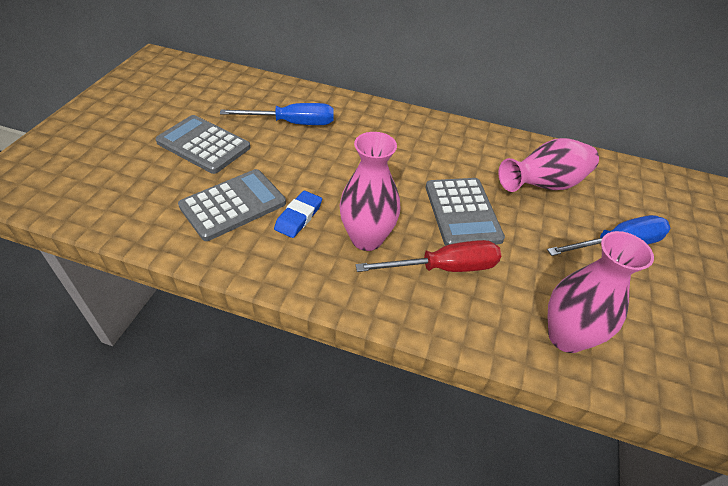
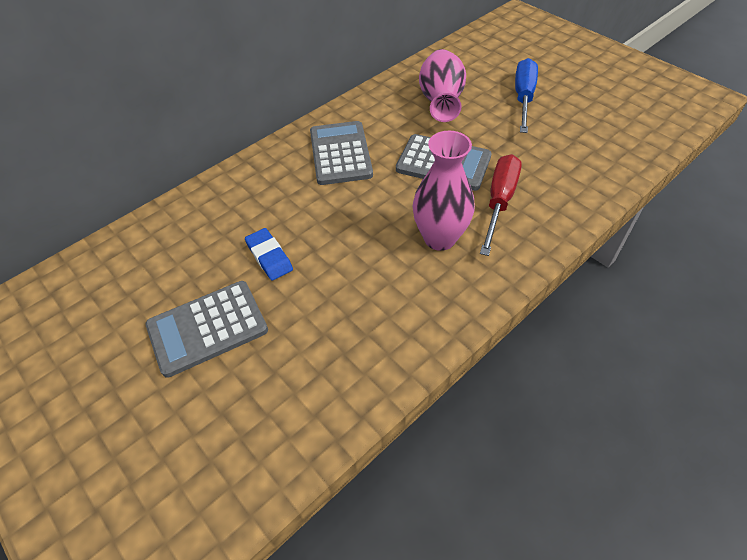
camera: 55 degrees left, 5 degrees up
grey calculator [178,169,286,241] -> grey calculator moved to [310,121,373,185]
blue screwdriver [220,103,333,125] -> none
blue eraser [274,191,322,238] -> blue eraser moved to [245,228,293,281]
pink vase [548,231,654,353] -> none

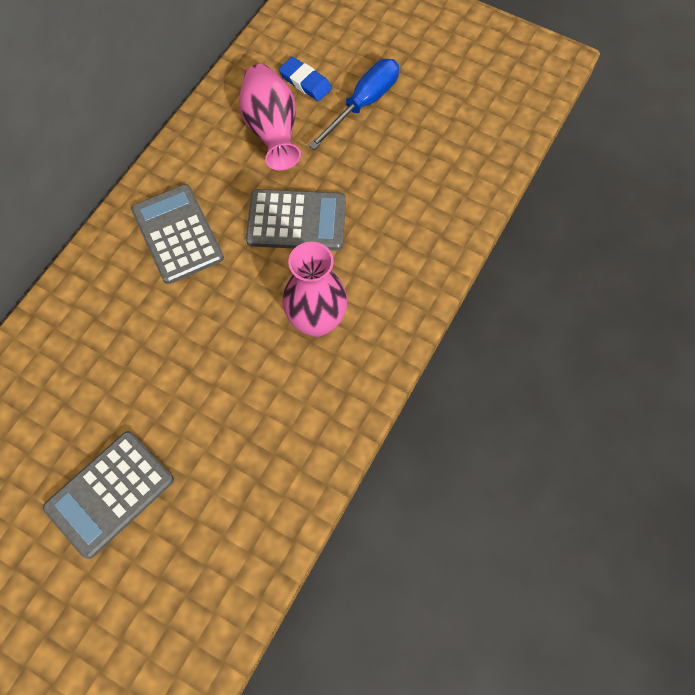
camera: 20 degrees left, 15 degrees up
blue eraser [245,228,293,281] -> blue eraser moved to [279,57,332,101]
red screwdriver [480,154,522,256] -> none
blue screwdriver [515,58,538,133] -> blue screwdriver turned 45 degrees clockwise [308,59,399,150]

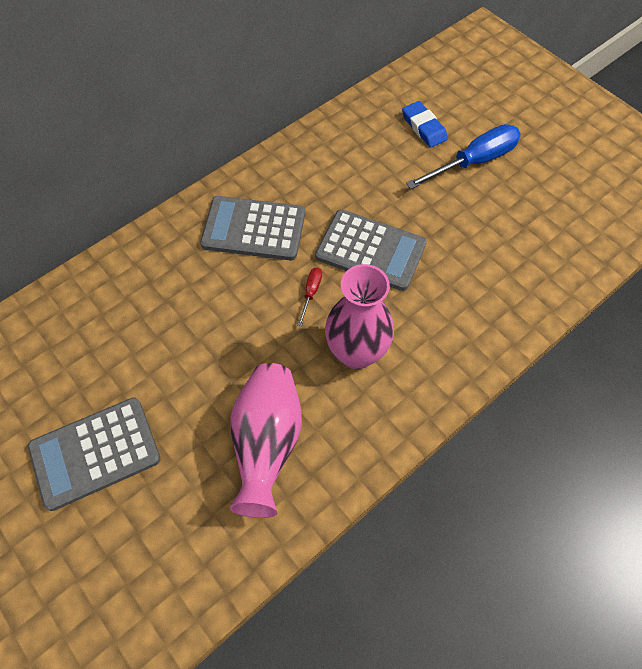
camera: 20 degrees right, 5 degrees down
grey calculator [131,184,224,284] -> grey calculator turned 75 degrees counterclockwise [200,196,305,261]
pink vase [239,64,301,171] -> pink vase moved to [229,363,302,518]
none -> red screwdriver [297,267,322,326]

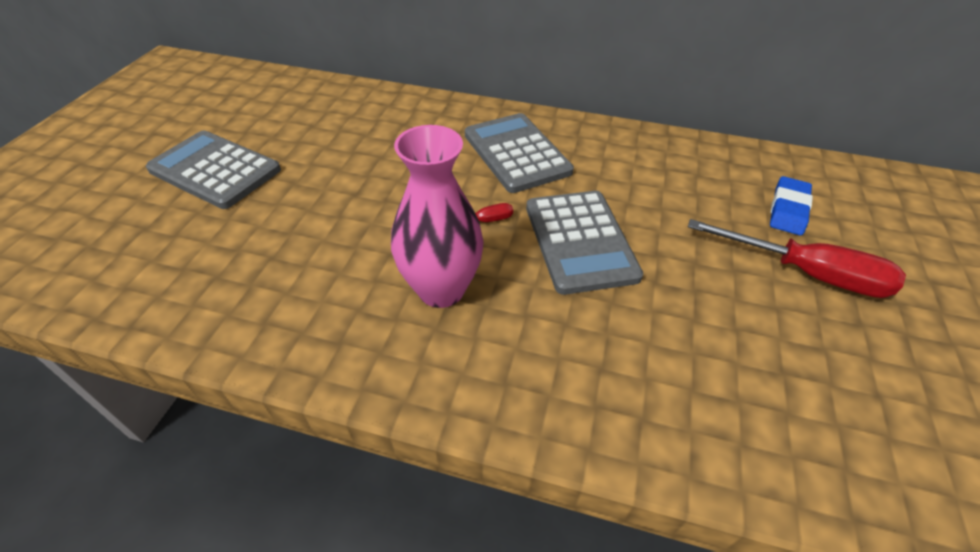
camera: 55 degrees right, 15 degrees down
pink vase [229,363,302,518] -> none
blue screwdriver [406,124,521,189] -> red screwdriver [688,219,906,298]

